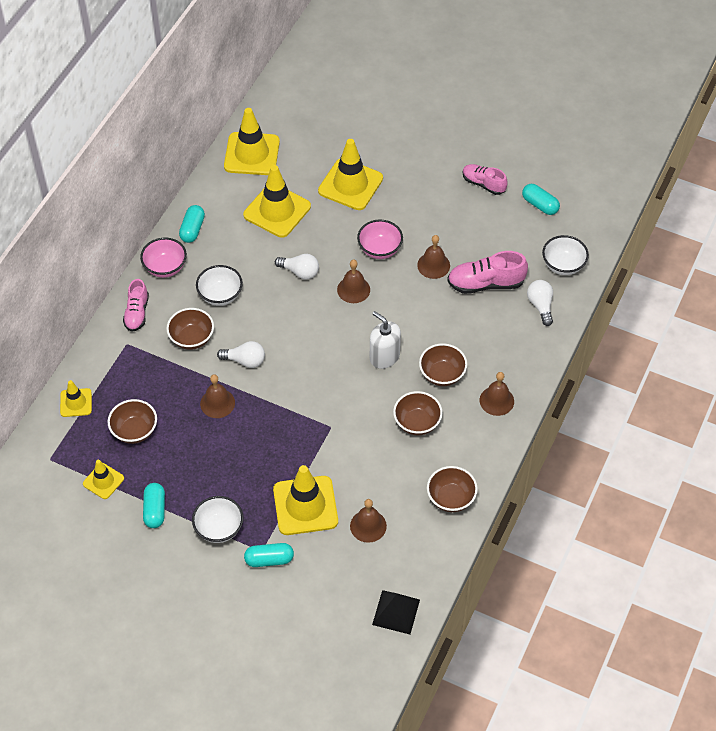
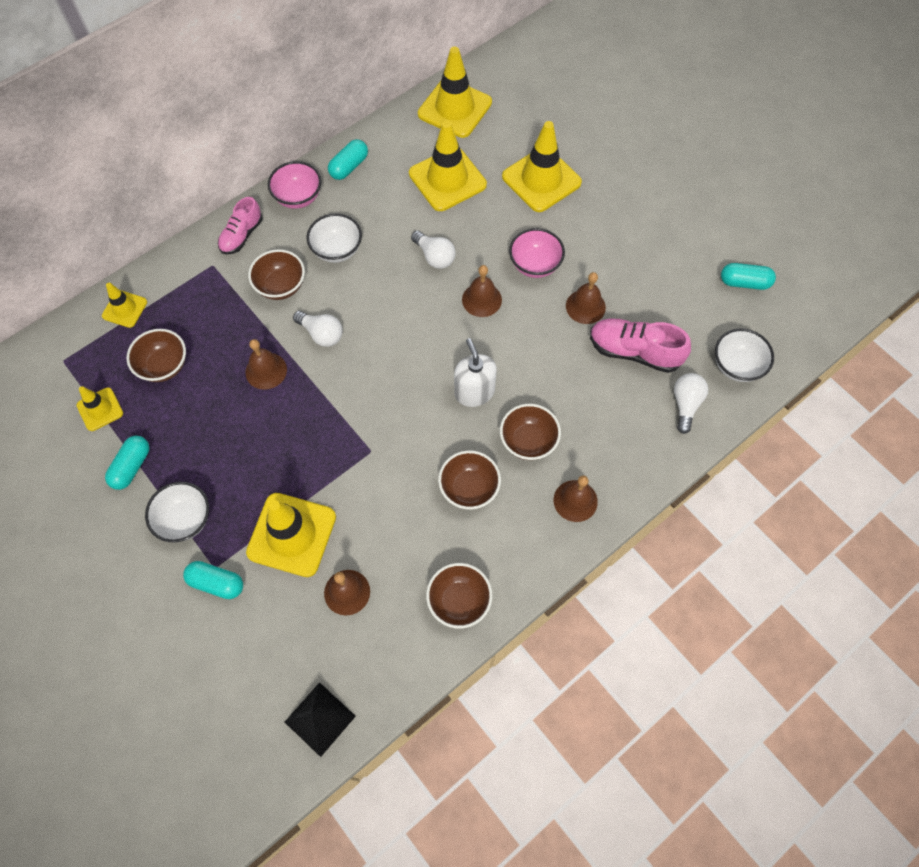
camera: 25 degrees right, 10 degrees up
pink shoe [463,164,508,195] -> none
turquoise capsule [522,184,560,215] -> turquoise capsule turned 60 degrees counterclockwise [721,263,776,290]

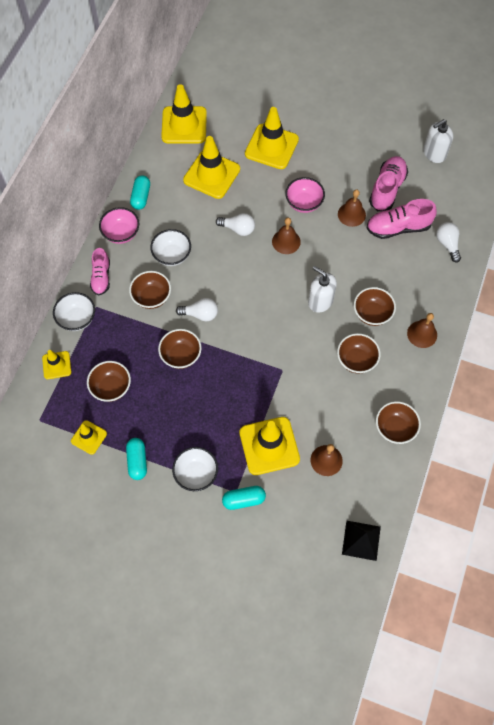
camera: 30 degrees left, 0 degrees up
brown bell [246,339,287,390] -> brown bowl [158,329,202,369]
white bowl [715,328,774,382] -> white bowl moved to [53,292,95,331]
turquoise capsule [721,263,776,290] -> white soap dispenser [423,119,453,163]
none -> pink shoe [369,156,408,211]

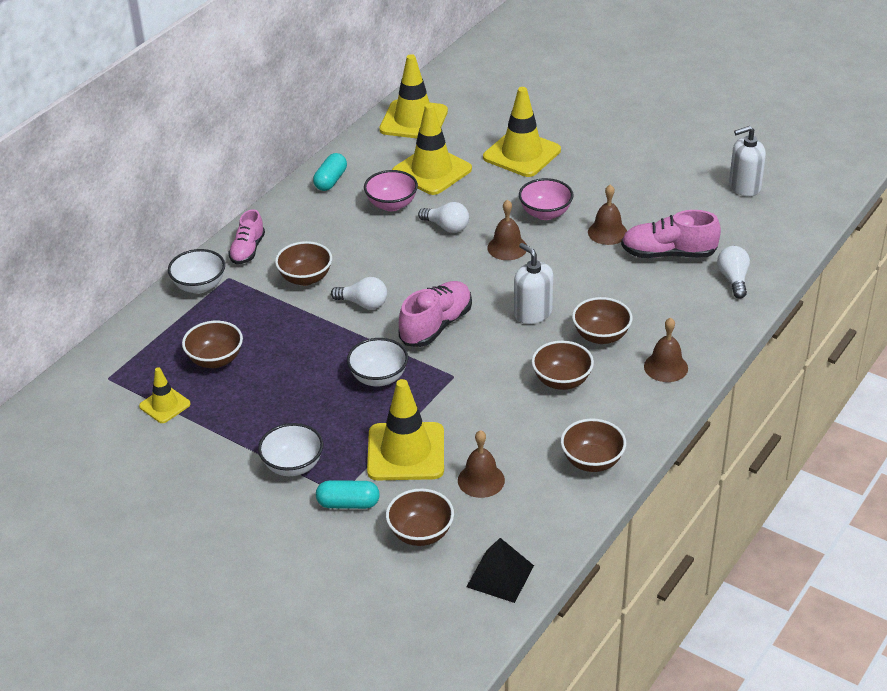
camera: 15 degrees right, 25 degrees down
yellow traffic cone [42,350,71,379] -> none
pink bowl [99,207,139,244] -> pink bowl moved to [364,170,418,211]
turquoise capsule [126,438,147,480] -> none
white bowl [150,229,191,266] -> white bowl moved to [347,338,408,386]
brown bowl [158,329,202,369] -> brown bowl moved to [386,489,454,546]
pink shoe [369,156,408,211] -> pink shoe moved to [399,281,472,347]

